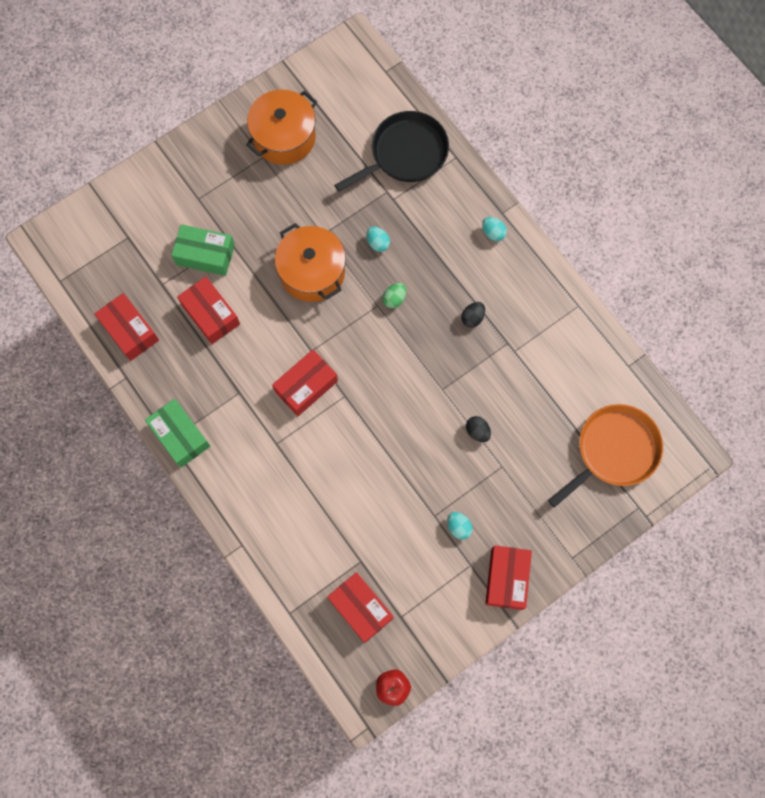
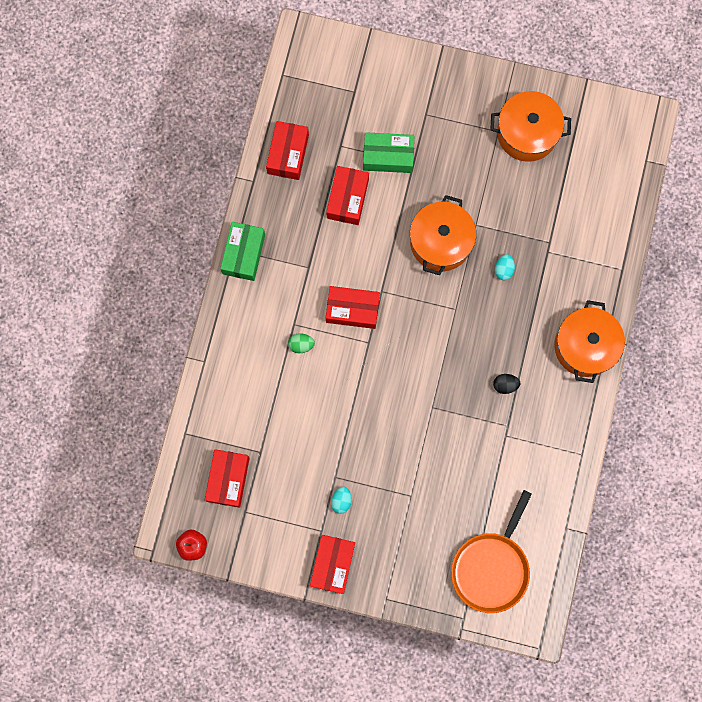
camera: 50 degrees right, 5 degrees up
green box [171,224,235,276] -> green box turned 60 degrees counterclockwise [363,132,414,173]
black pan [334,111,449,192] -> none
green egg [382,283,407,308] -> green egg moved to [288,333,315,353]
black egg [466,416,491,442] -> none
turquoise egg [482,217,507,241] -> orange pot [554,300,625,383]
red box [485,545,532,610] -> red box turned 45 degrees counterclockwise [310,535,355,594]
orange pan [548,404,663,508] -> orange pan turned 105 degrees clockwise [451,490,532,613]

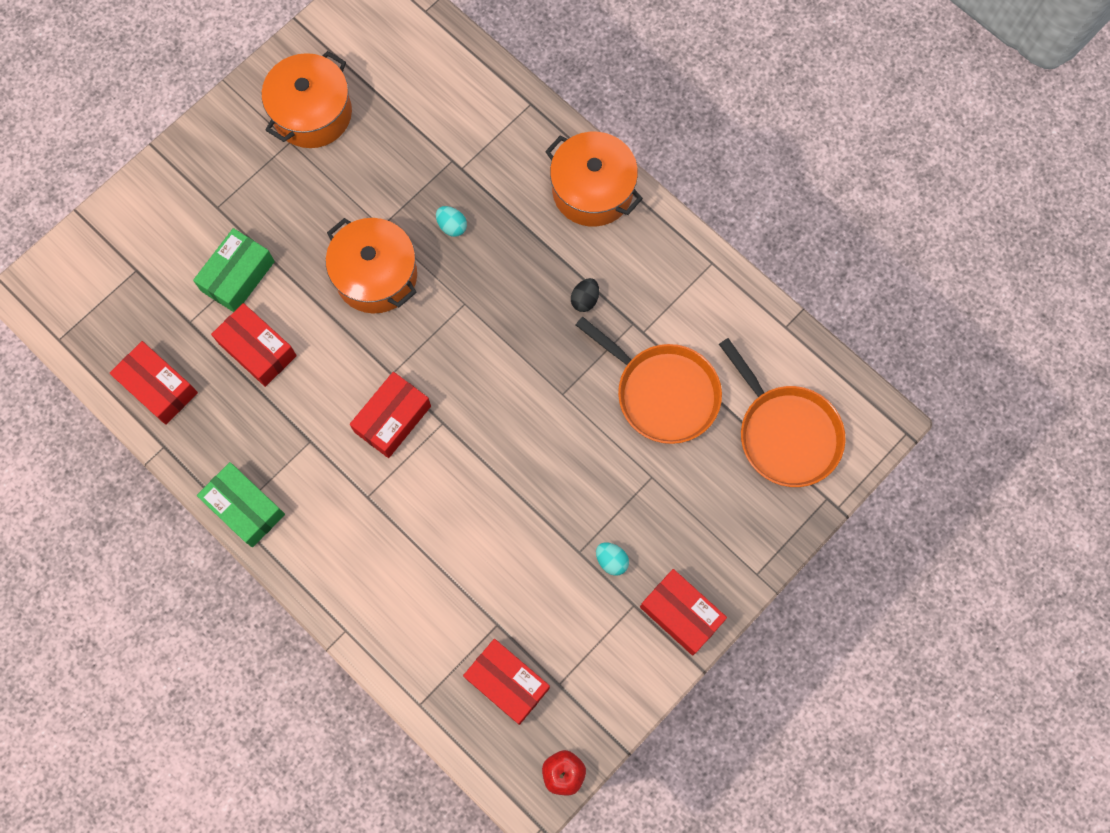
camera: 60 degrees left, 5 degrees down
green egg [288,333,315,353] -> none
none -> orange pan [576,317,722,444]

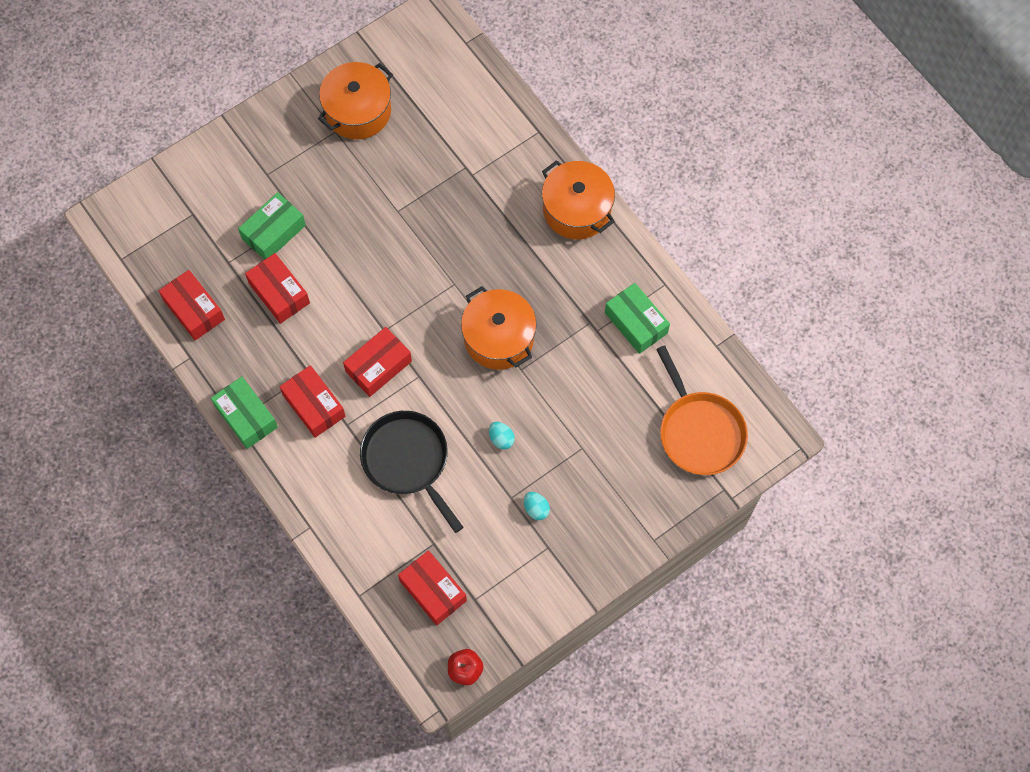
camera: 10 degrees right, 5 degrees down
orange pot [326,218,417,313] -> orange pot moved to [461,286,537,370]
turquoise egg [436,206,467,237] -> turquoise egg moved to [489,422,515,450]
black egg [571,278,599,312] -> none
orange pan [576,317,722,444] -> none
red box [640,569,727,655] -> red box moved to [280,365,346,438]
none -> black pan [360,411,463,533]
none -> green box [605,283,670,354]

